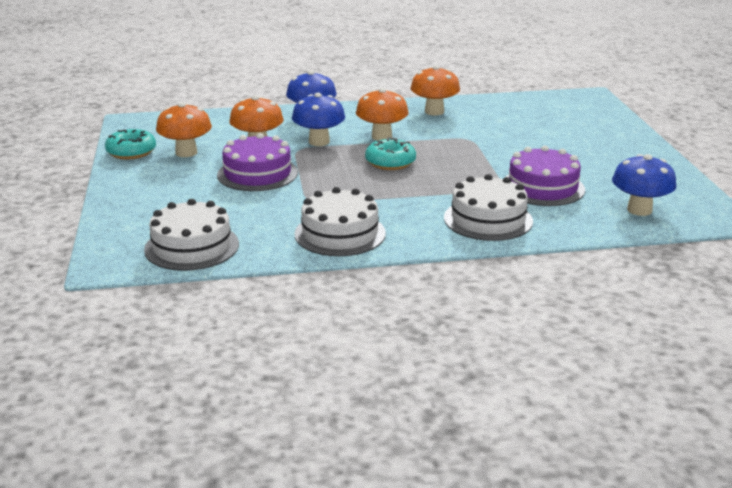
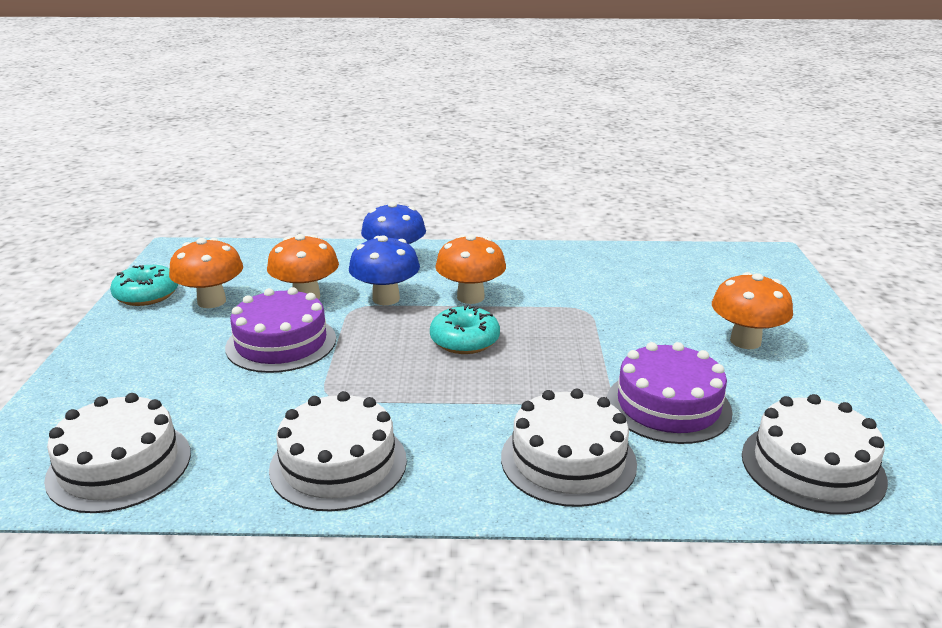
camera: 10 degrees right, 0 degrees up
orange mushroom [411,65,460,116] -> orange mushroom moved to [712,272,793,349]
blue mushroom [612,154,676,216] -> white cake [742,394,888,515]

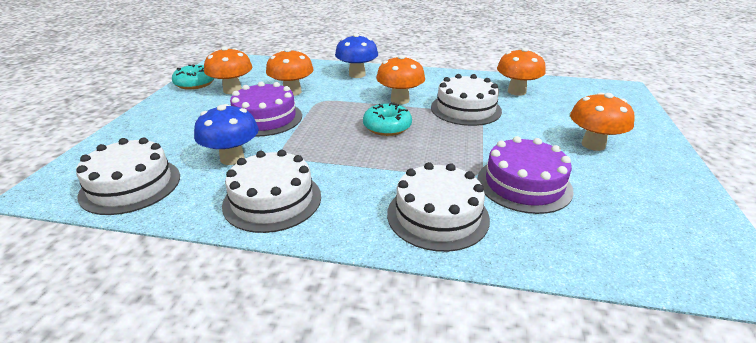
camera: 10 degrees right, 5 degrees up
blue mushroom [349,235,420,305] -> blue mushroom moved to [194,104,259,165]
white cake [742,394,888,515] -> white cake moved to [431,74,502,126]
none -> orange mushroom [497,47,546,96]

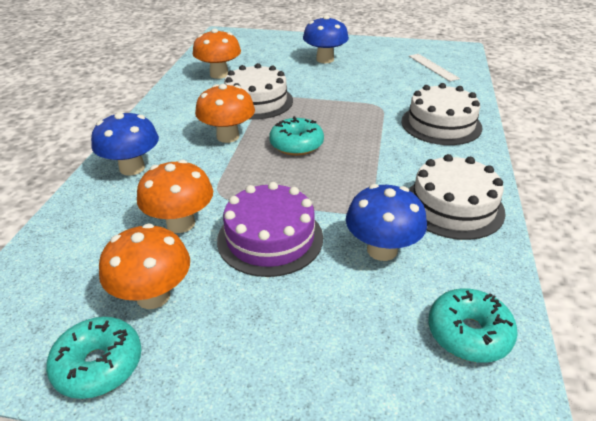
camera: 90 degrees left, 5 degrees up
white cake [76,138,180,215] -> turquoise donut [428,288,518,363]
purple cake [477,136,574,214] -> none
orange mushroom [570,93,635,151] -> blue mushroom [303,15,349,63]
none -> white ruler [409,54,460,81]

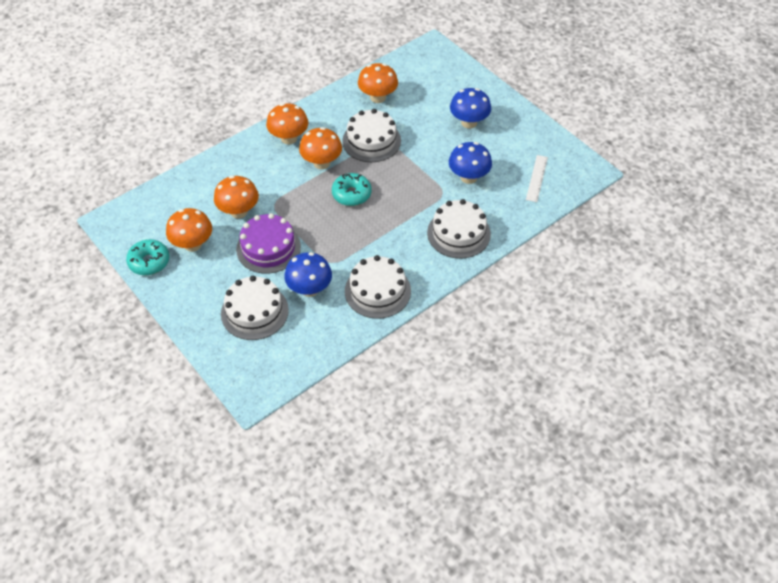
camera: 40 degrees right, 15 degrees up
blue mushroom [91,111,159,176] -> blue mushroom moved to [449,142,492,184]
turquoise donut [428,288,518,363] -> none
none -> white cake [221,276,289,340]
none -> orange mushroom [266,103,308,144]

